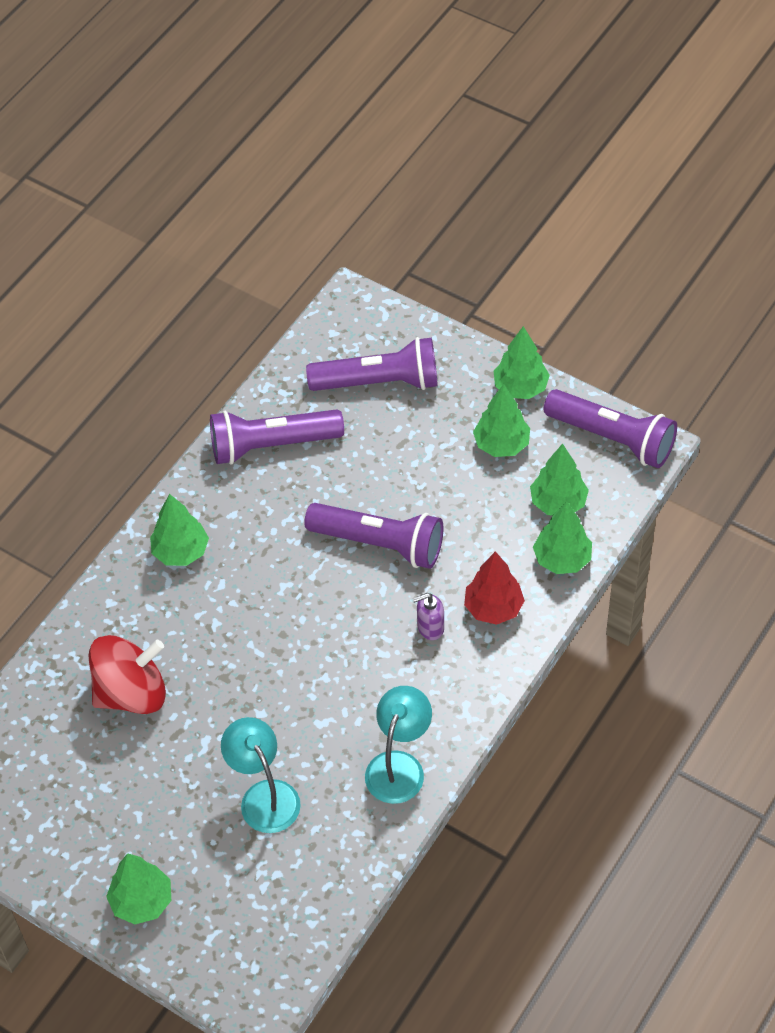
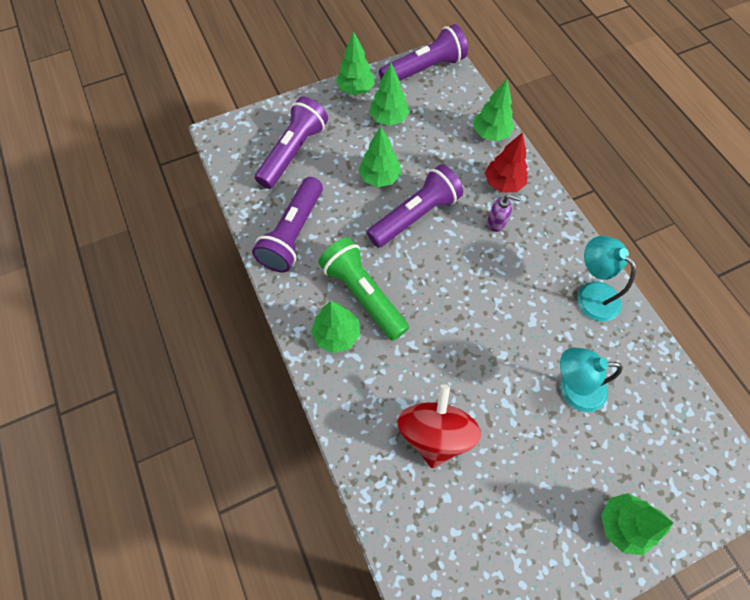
camera: 60 degrees left, 10 degrees up
purple soap dispenser [412,593,444,640] -> purple soap dispenser turned 90 degrees counterclockwise [487,194,521,232]
green tree [530,444,589,516] -> green tree moved to [359,126,401,187]
none -> green flashlight [318,238,409,341]

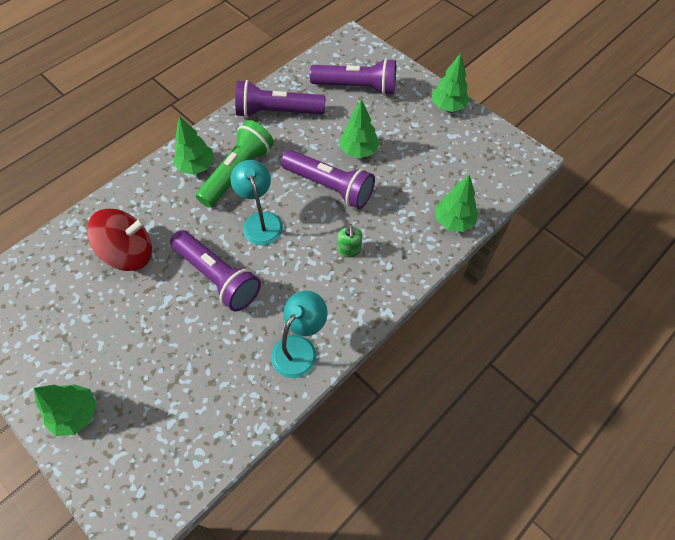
camera: 70 degrees right, 5 degrees down
green tree [369,63,410,126] -> none
purple flashlight [379,24,468,81] -> purple flashlight moved to [170,230,261,311]
red tree [485,132,528,193] -> none
purple soap dispenser [487,194,521,232] -> green soap dispenser [338,224,362,257]
turquoise lamp [560,347,623,412] -> turquoise lamp moved to [230,160,283,245]

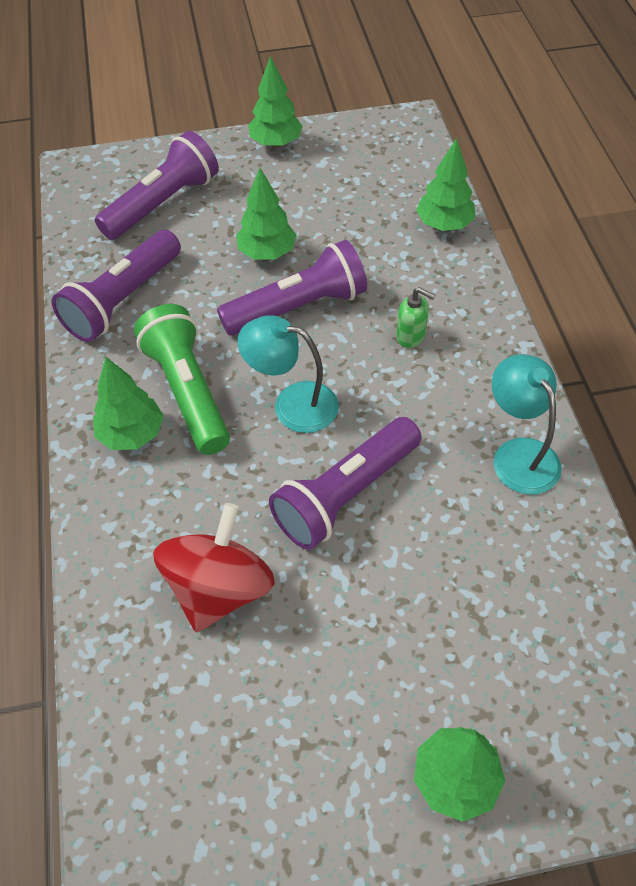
camera: 55 degrees left, 5 degrees down
purple flashlight [170,230,261,311] -> purple flashlight turned 150 degrees clockwise [269,417,421,550]

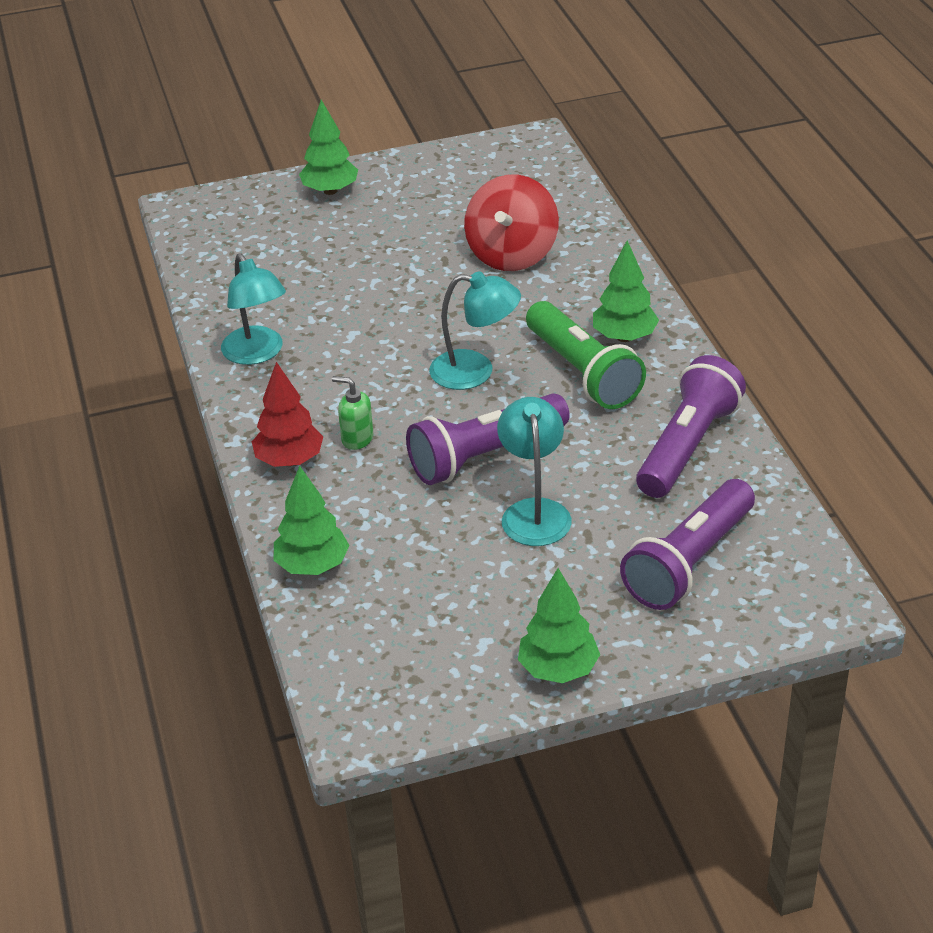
camera: 175 degrees right, 15 degrees down
green tree [236,168,297,260] -> turquoise lamp [497,397,572,546]
purple flashlight [269,417,421,550] -> none
none -> red tree [252,362,323,467]

